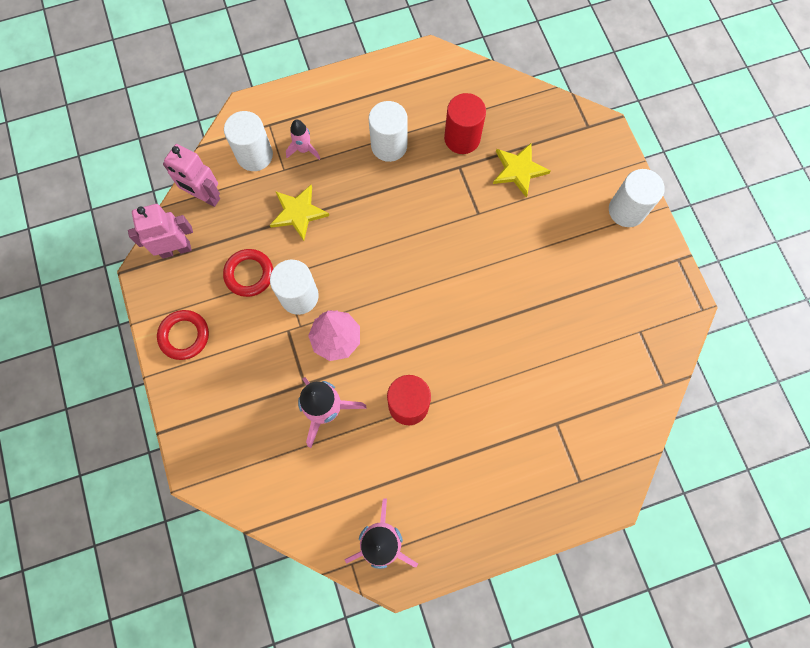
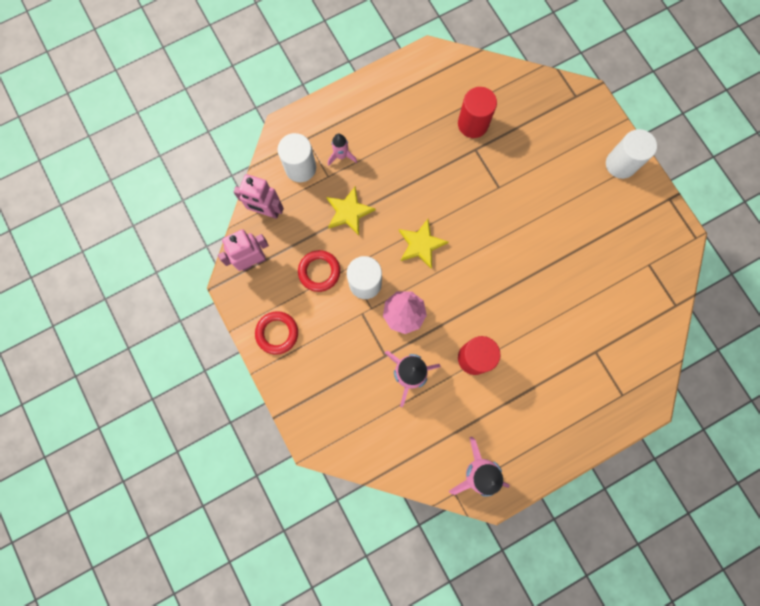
camera: 10 degrees left, 5 degrees up
white cylinder [369,101,408,162] -> none
yellow star [493,142,551,198] -> yellow star moved to [399,219,448,269]

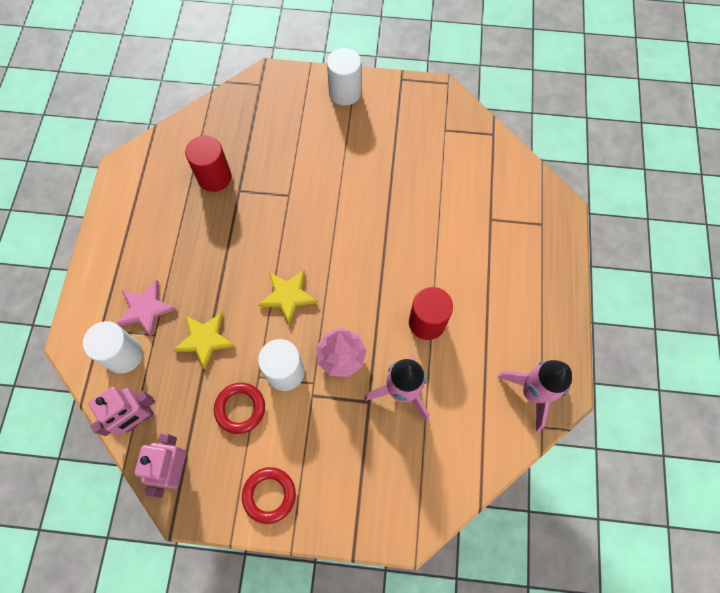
camera: 55 degrees left, 10 degrees down
pink rocket [328,133,357,166] -> pink star [116,280,176,337]

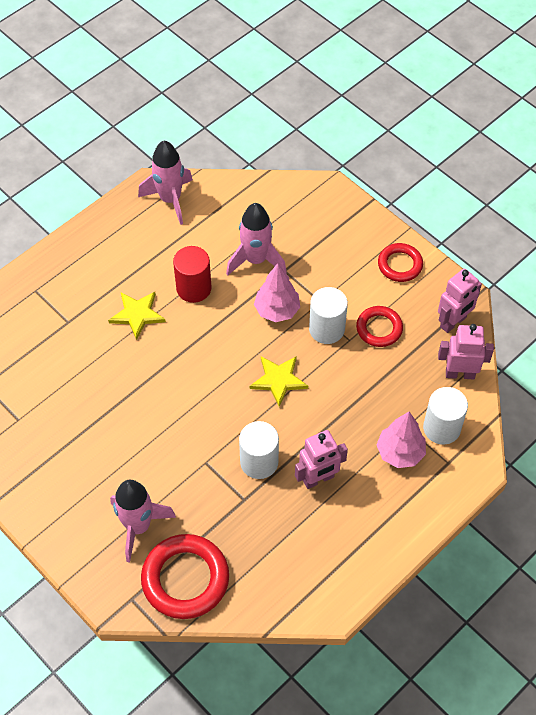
camera: 140 degrees left, 10 degrees down
pink star [116,280,176,337] -> pink tree [376,412,426,468]
yellow star [173,312,235,370] -> yellow star moved to [108,292,166,340]
red cylinder [185,135,232,192] -> none
white cylinder [327,48,361,106] -> white cylinder moved to [239,421,279,479]
none -> pink rocket [110,480,176,563]
none -> red ring [141,534,229,619]
none -> pink robot [295,430,348,489]

